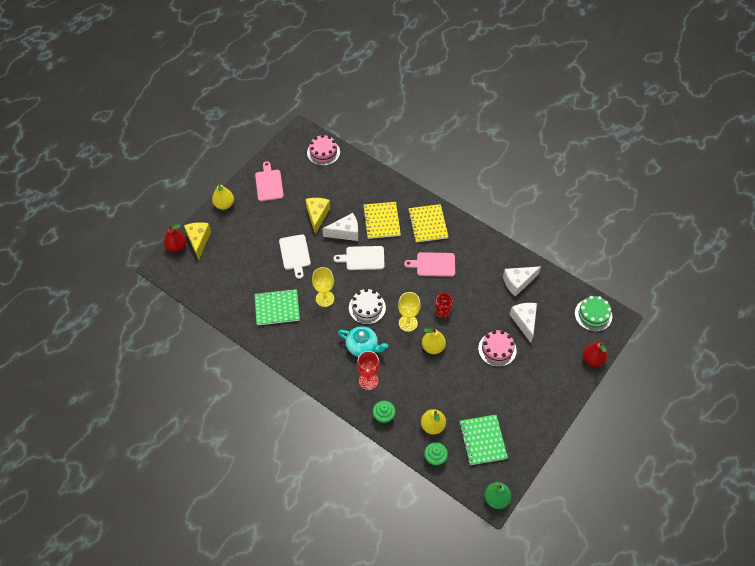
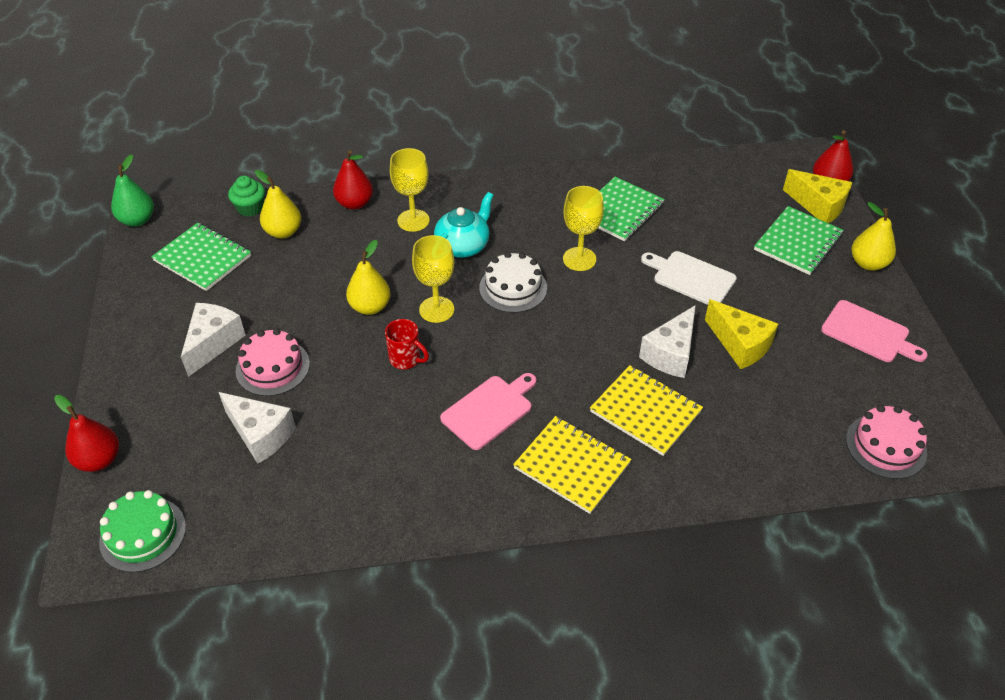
camera: 135 degrees right, 10 degrees down
white cutting board [334,246,385,270] -> none
turquoise teapot [338,326,388,357] -> turquoise teapot turned 150 degrees clockwise [434,192,494,258]
red goblet [357,351,380,390] -> yellow goblet [390,148,430,232]
green cupcake [373,401,396,424] -> red pear [333,150,373,210]
white cheese [503,266,541,297] -> white cheese moved to [181,303,246,377]
none -> green notebook [754,206,844,275]

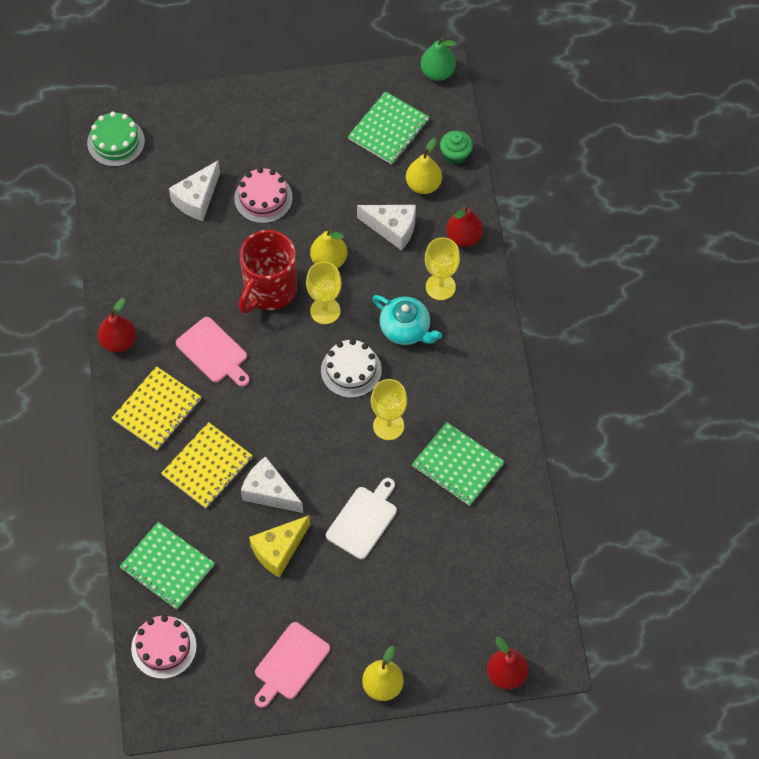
camera: 90 degrees right, 15 degrees up
red pear [54,395,119,472] -> red pear moved to [98,298,136,353]
white cheese [181,303,246,377] -> white cheese moved to [357,205,416,251]
red mug [385,319,429,369] -> red mug [239,230,297,314], size x2.05
green notebook [754,206,844,275] -> green notebook moved to [119,522,215,610]
yellow cheese [783,169,852,223] -> none

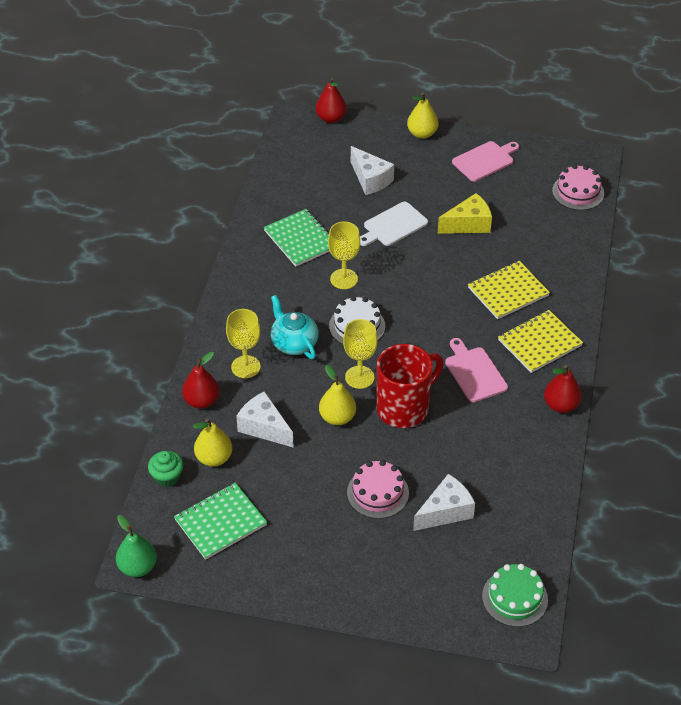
camera: 160 degrees left, 15 degrees down
green notebook [119,522,215,610] -> none
white cheese [241,457,303,513] -> white cheese moved to [351,146,394,195]

